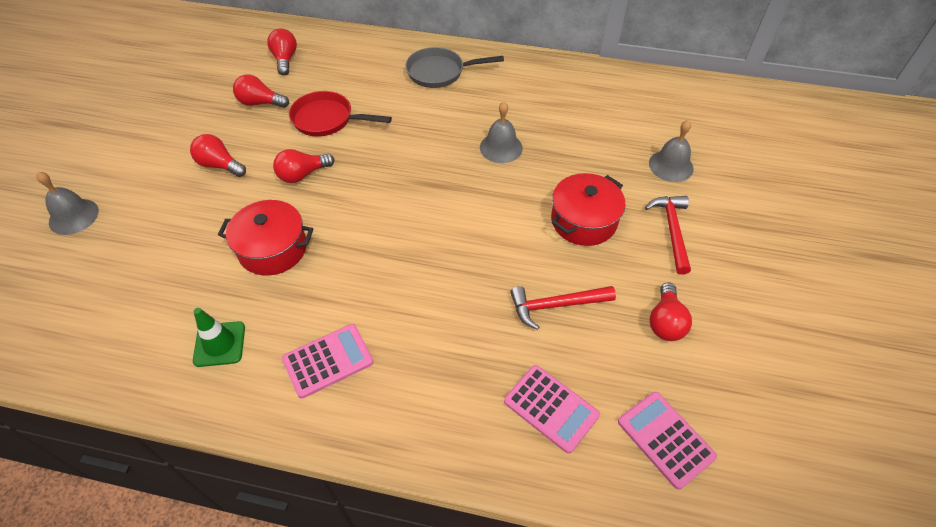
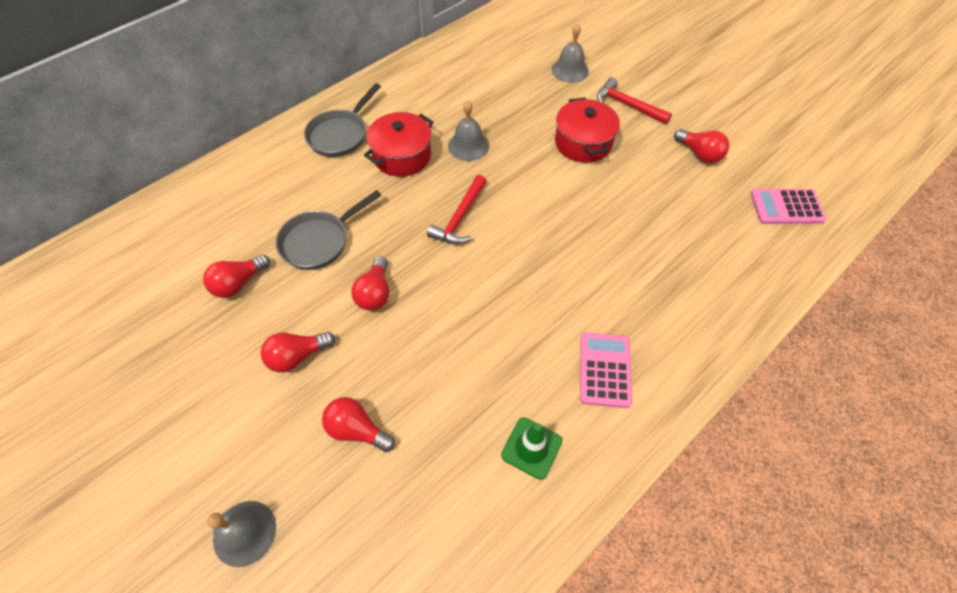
camera: 55 degrees left, 5 degrees up
red pot [218,200,313,276] -> red pot moved to [364,112,434,177]
red light bulb [267,28,297,75] -> red light bulb moved to [322,397,395,452]
red pan [289,91,392,136] -> grey pan [275,190,382,270]
pink calculator [504,365,600,454] -> none
red hammer [510,286,616,330] -> red hammer moved to [427,175,487,244]

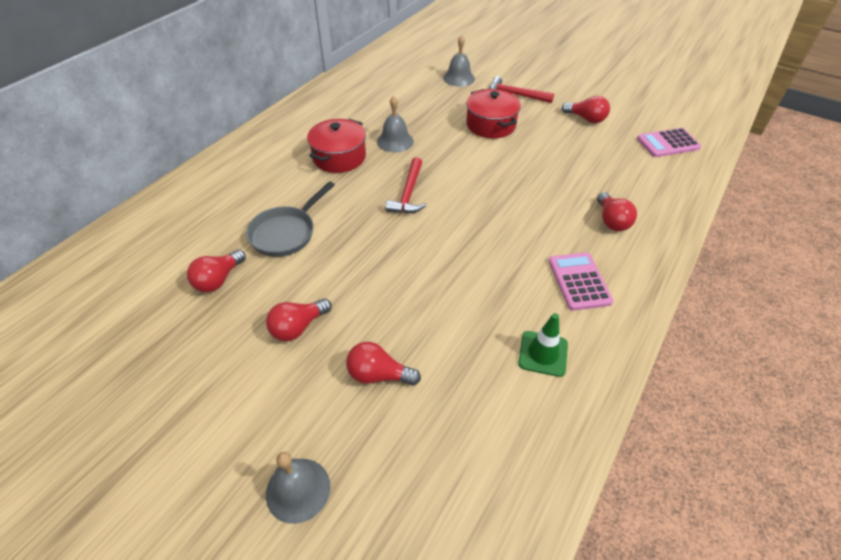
camera: 15 degrees left, 10 degrees down
grey pan [304,83,381,157] -> none
red light bulb [351,256,389,311] -> red light bulb moved to [597,192,637,231]

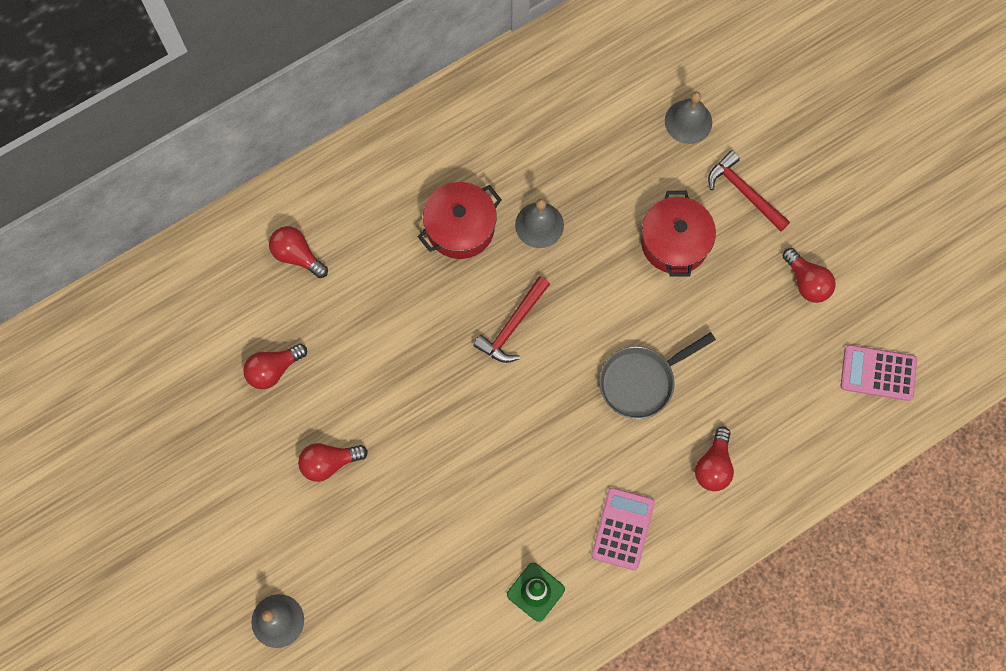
camera: 25 degrees right, 25 degrees up
grey pan [246,181,335,257] -> grey pan moved to [599,332,716,419]
red light bulb [346,342,421,386] -> red light bulb moved to [269,226,328,278]

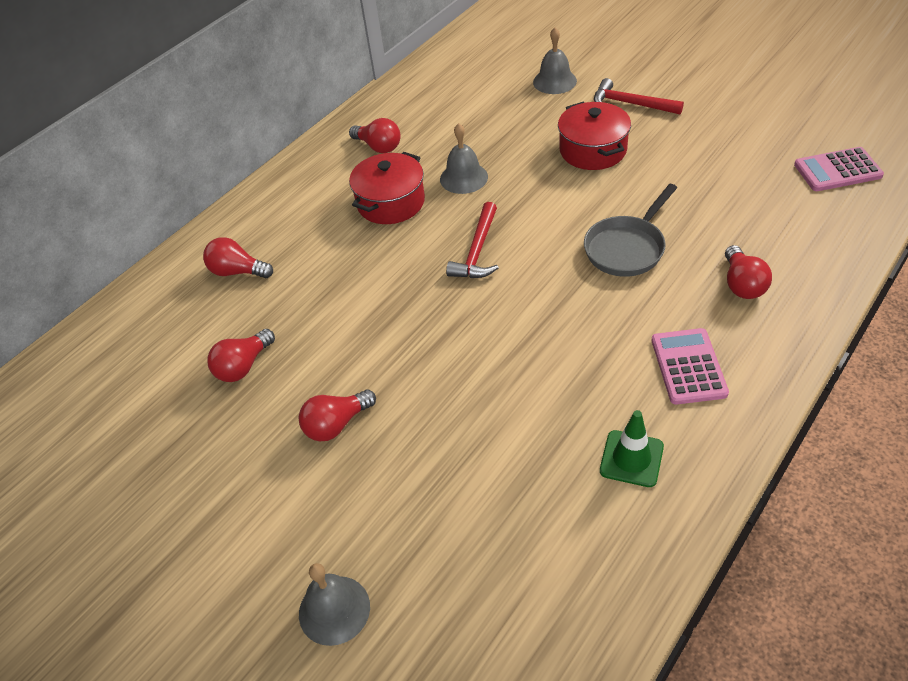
camera: 15 degrees left, 25 degrees down
red light bulb [783,248,836,303] -> red light bulb moved to [349,118,401,153]

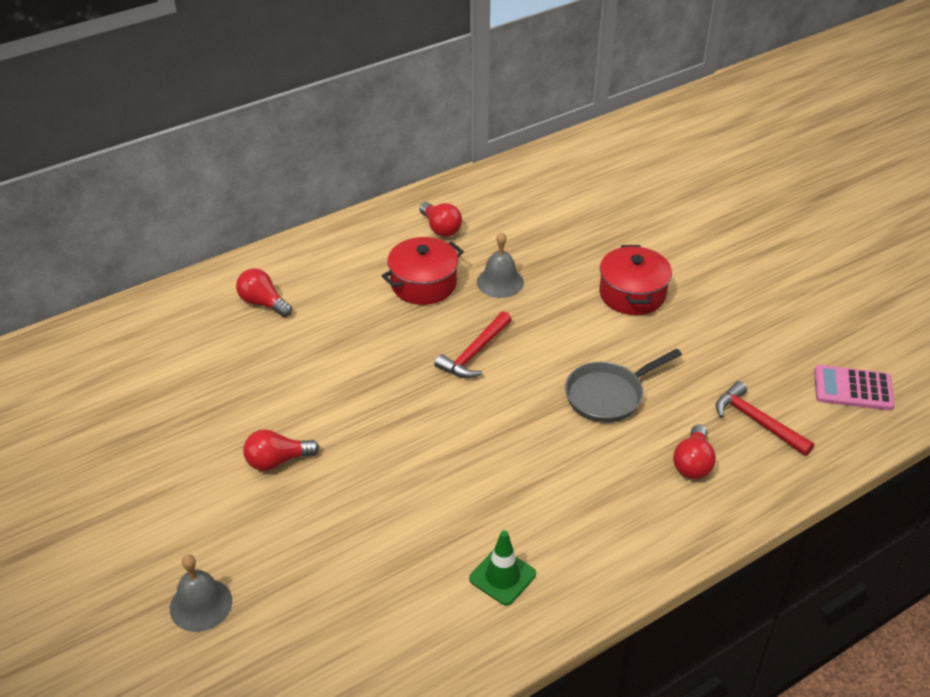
camera: 15 degrees right, 5 degrees down
red light bulb [207,329,275,382] -> none
grey bell [533,28,577,94] -> none
red hammer [594,78,684,115] -> red hammer moved to [716,381,814,456]
pink calculator [652,328,729,405] -> none

